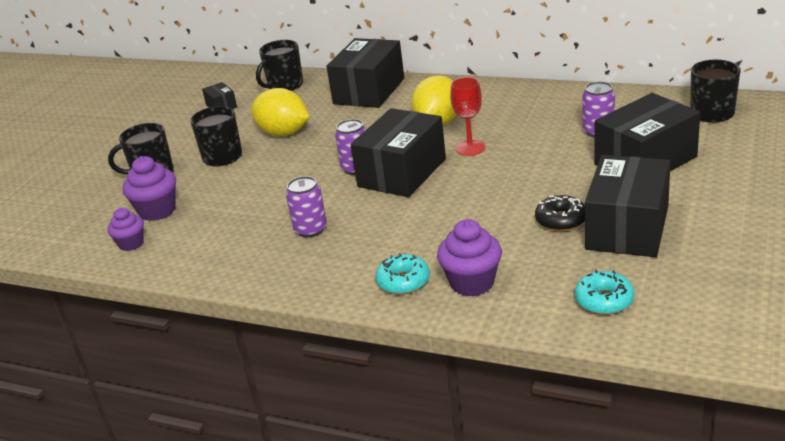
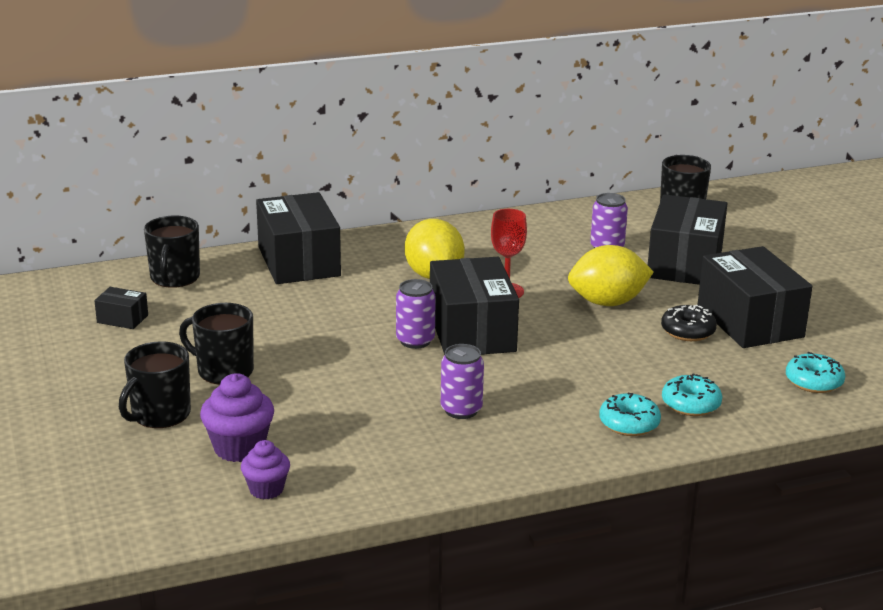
camera: 45 degrees left, 5 degrees down
yellow lemon [251,88,309,136] -> yellow lemon moved to [568,245,654,306]
purple cupcake [437,219,502,297] -> turquoise donut [662,373,722,416]

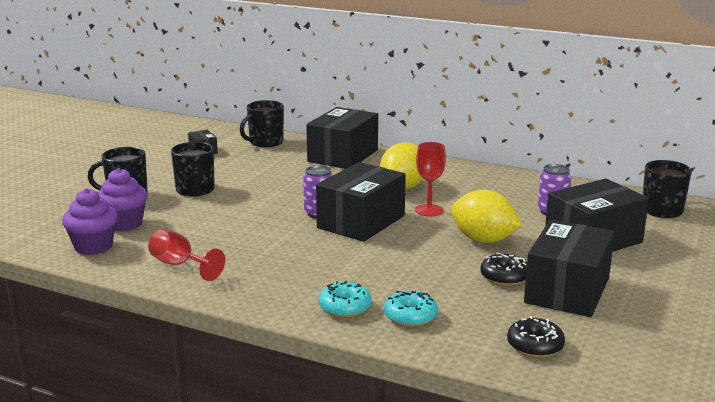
camera: 45 degrees right, 5 degrees down
purple cupcake [241,440,290,499] -> purple cupcake [62,188,118,255], size x1.55
purple can [441,344,484,419] -> none
turquoise donut [786,352,845,393] -> black donut [507,316,565,358]
none -> red goblet [148,229,225,281]

